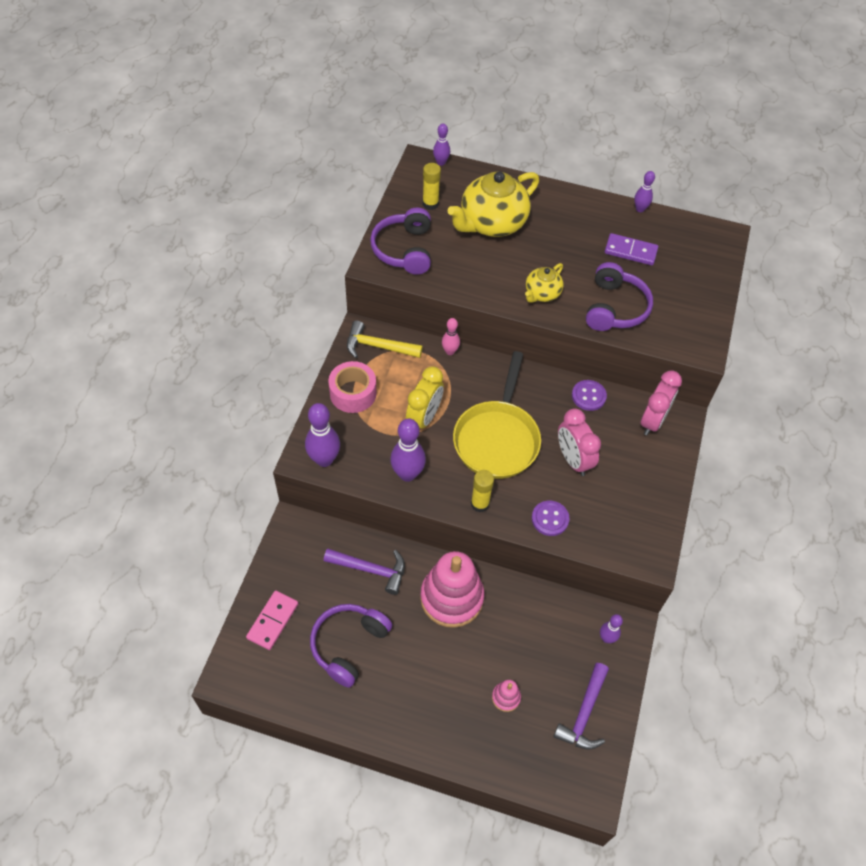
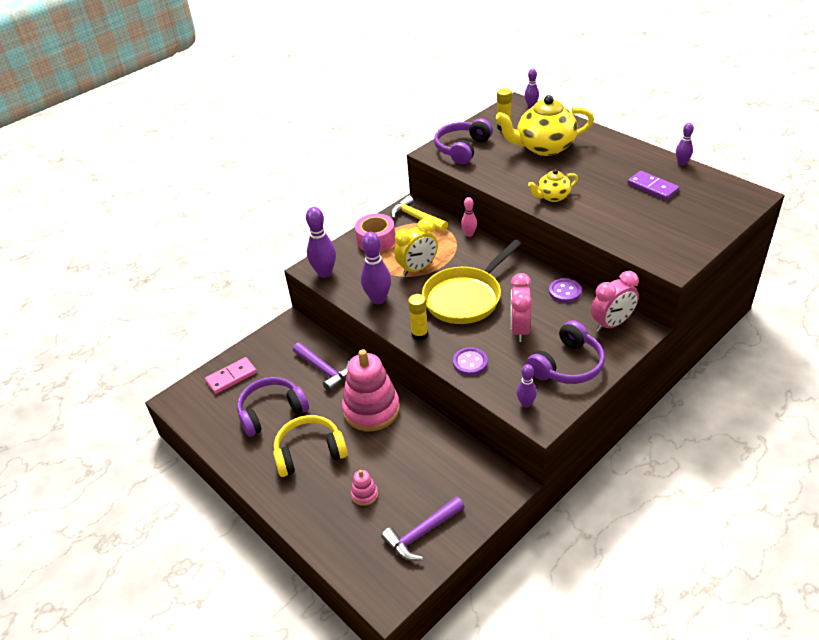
camera: 35 degrees right, 15 degrees down
purple headphones [586,262,653,331] -> purple headphones moved to [526,320,605,384]
purple bowling pin [600,614,623,643] -> purple bowling pin moved to [516,364,537,408]
none -> yellow headphones [273,415,348,477]

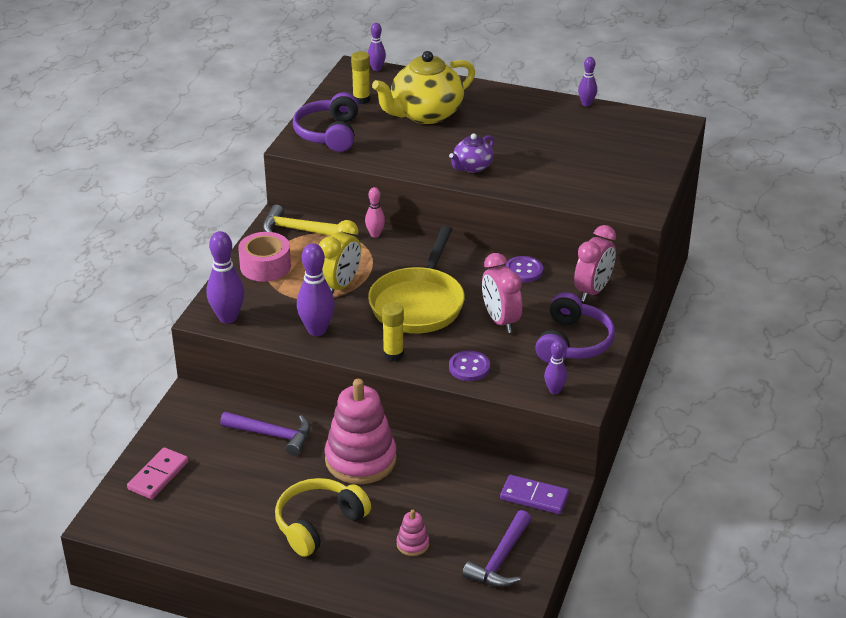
camera: 30 degrees left, 5 degrees down
purple headphones [237,377,309,437] -> none
yellow teapot [528,169,578,202] -> purple teapot [449,133,494,173]
purple domino [627,171,679,200] -> purple domino moved to [500,475,569,514]

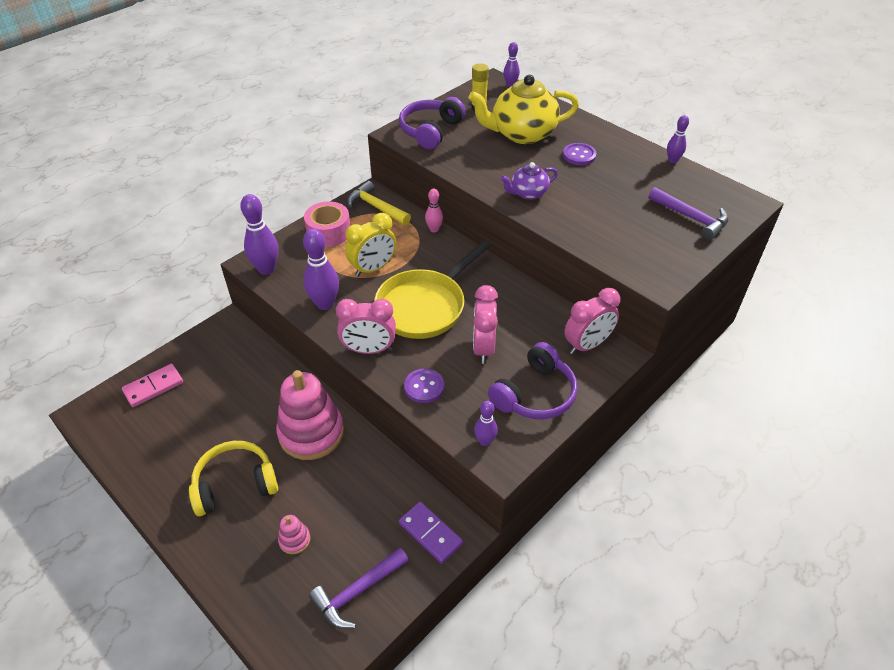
camera: 25 degrees right, 10 degrees up
purple hammer [220,412,311,456] -> purple hammer moved to [649,187,728,240]
yellow glue stick [382,302,404,361] -> pink clock [336,299,396,354]
purple button [505,256,543,282] -> purple button moved to [563,143,596,165]

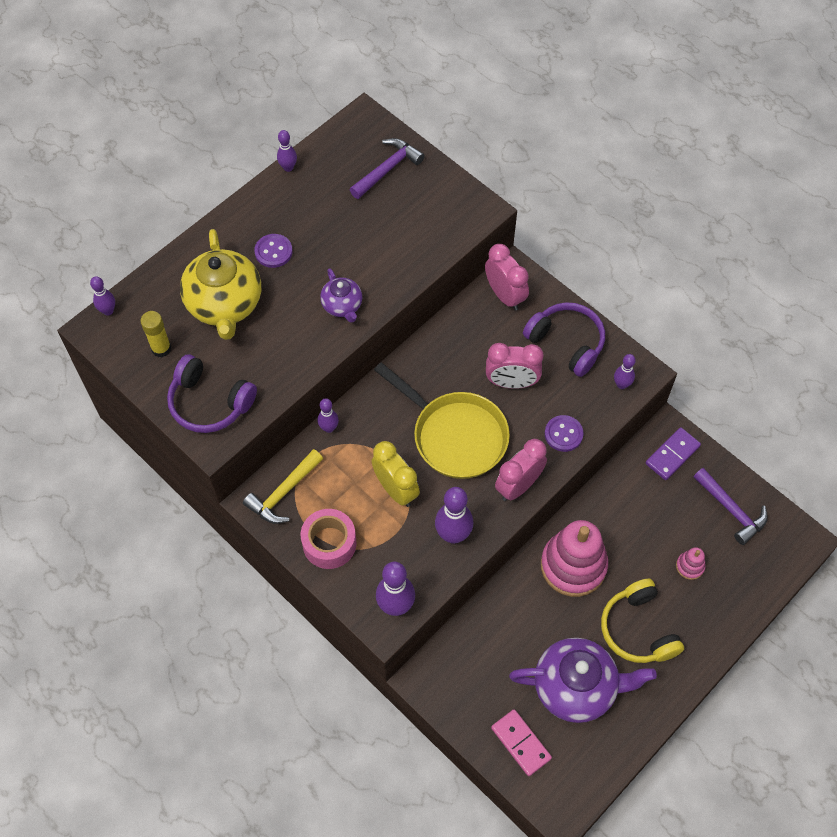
camera: 90 degrees left, 15 degrees up
pink clock [336,299,396,354] -> pink clock turned 135 degrees counterclockwise [495,439,547,501]
pink bowling pin [425,189,443,232] -> purple bowling pin [318,398,339,433]
none -> purple teapot [509,638,657,723]

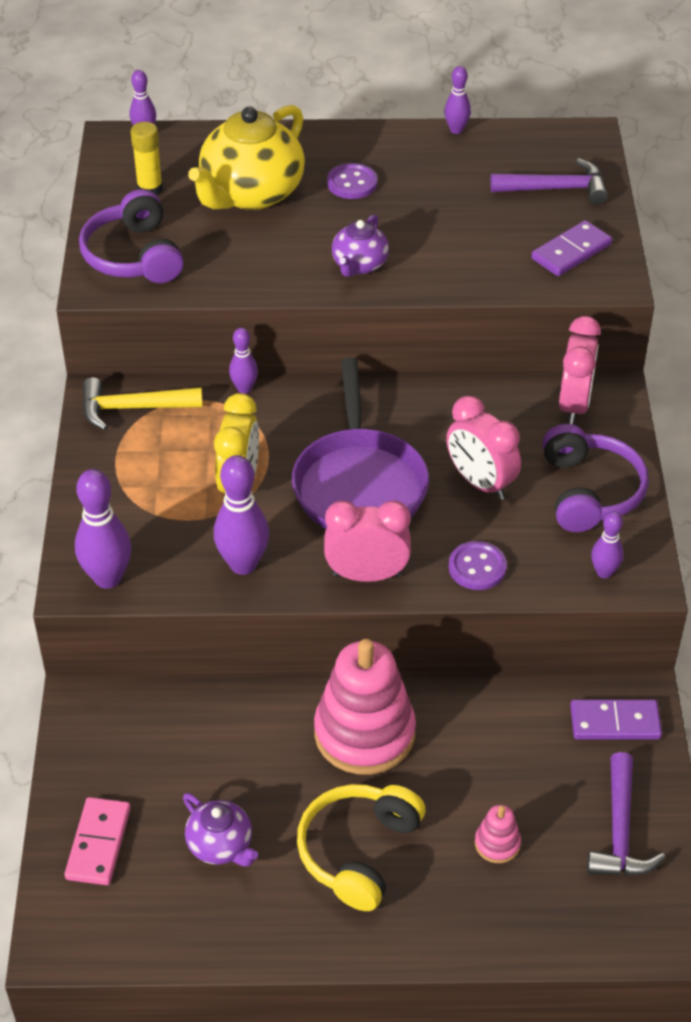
camera: 45 degrees right, 15 degrees down
pink tape [301,509,356,569] -> none
yellow pan [374,362,510,479] -> purple pan [292,357,429,529]
purple teapot [509,638,657,723] -> purple teapot [183,793,258,867], size x0.52
none -> purple domino [531,220,612,276]

